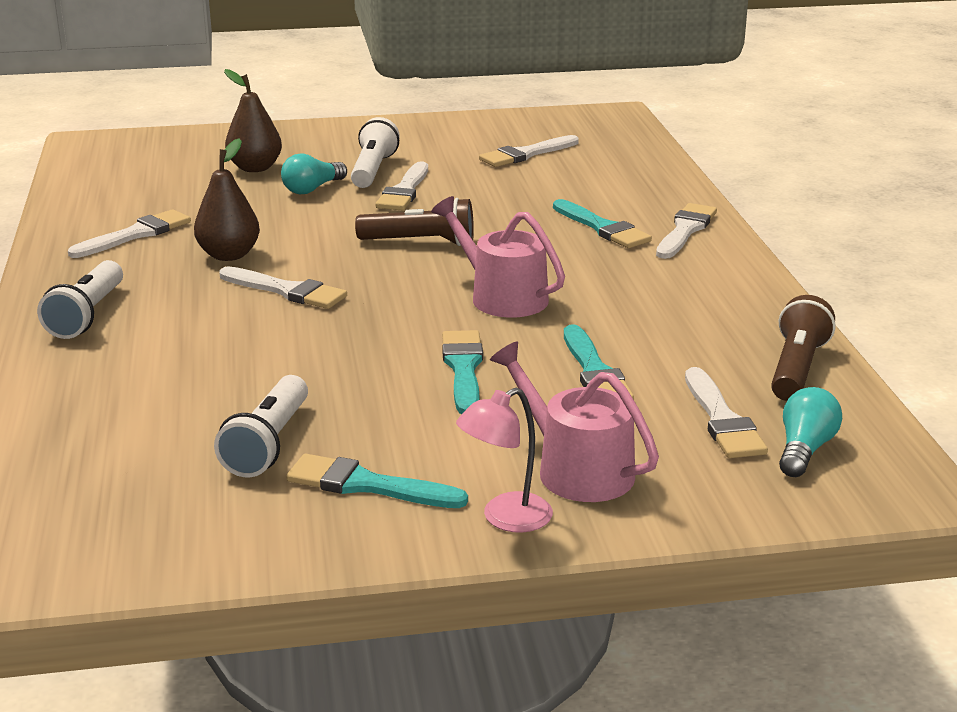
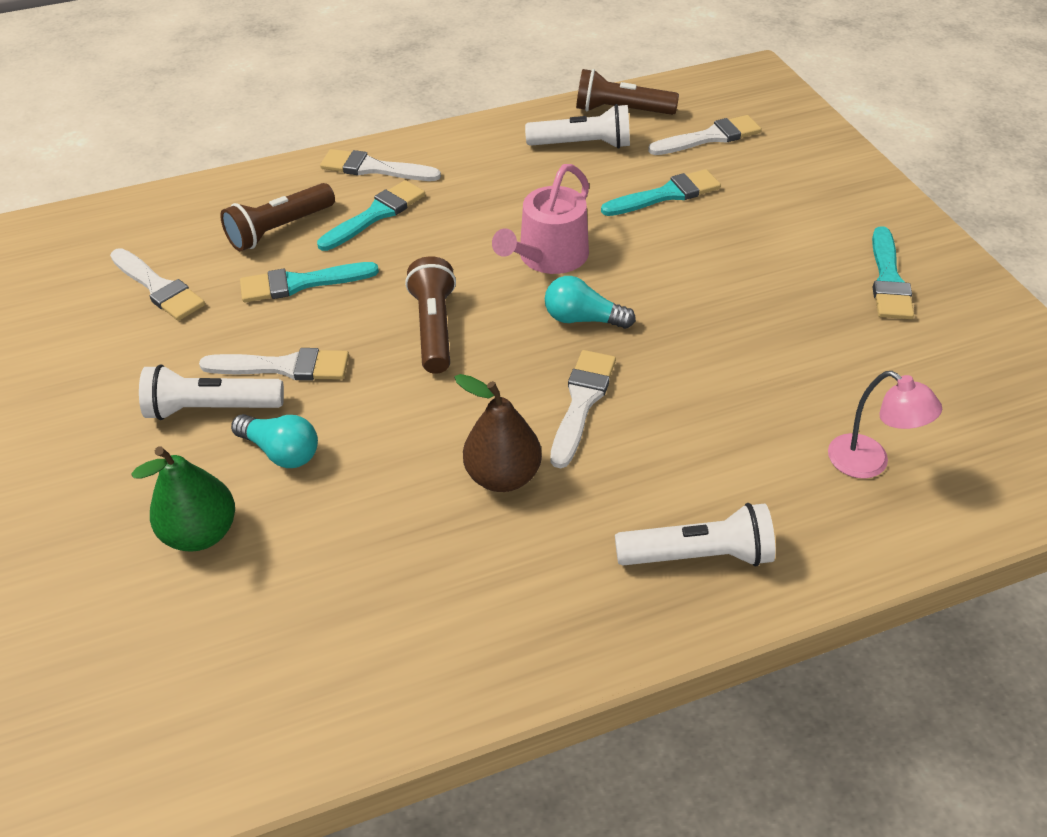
camera: 100 degrees left, 20 degrees up
white brush [68,209,191,258] -> none
white flashlight [214,375,308,477] -> white flashlight moved to [525,104,630,149]
brown pear [224,69,282,172] -> green pear [131,446,235,552]
turquoise brush [442,330,483,414] -> turquoise brush moved to [240,262,379,302]
pink lamp [456,388,553,533] -> pink lamp moved to [828,371,942,479]
pink watering can [490,341,659,502] -> none
turquoise light bulb [779,387,842,477] -> turquoise light bulb moved to [545,276,636,329]
none -> brown flashlight [220,183,335,251]

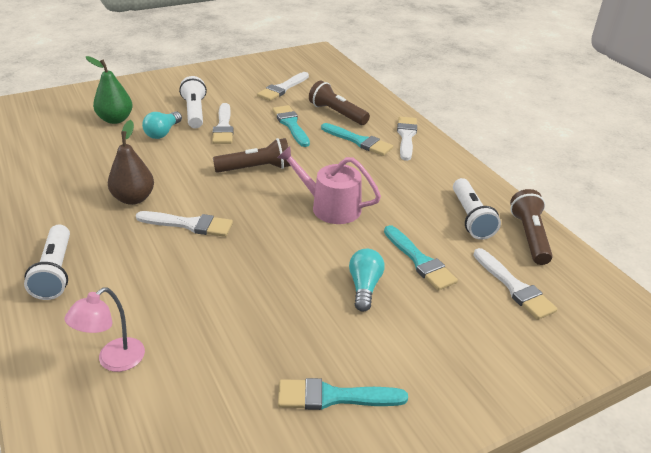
camera: 80 degrees right, 10 degrees down
turquoise light bulb [545,276,636,329] -> turquoise light bulb moved to [349,248,385,312]

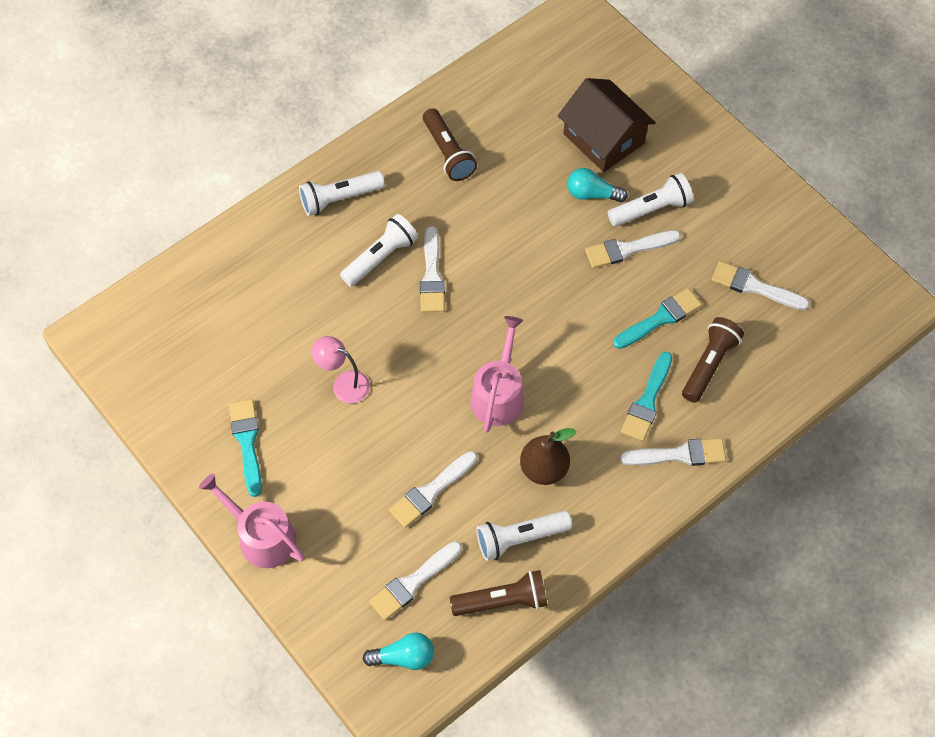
camera: 80 degrees right, 25 degrees up
pink lamp [64,288,145,372] -> pink lamp moved to [312,336,370,403]
green pear [86,56,133,124] -> brown house [558,78,656,172]
brown pear [108,120,154,205] -> brown pear moved to [520,428,576,485]
brown flashlight [213,138,291,173] -> brown flashlight moved to [423,108,477,181]
turquoise light bulb [349,248,385,312] -> turquoise light bulb moved to [363,632,434,670]
turquoise brush [384,225,458,291] -> white brush [389,451,477,528]
none -> pink watering can [199,473,305,568]
none -> white flashlight [340,214,418,287]

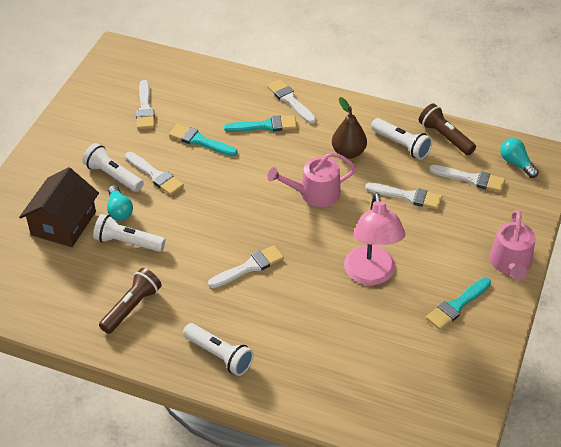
camera: 120 degrees left, 15 degrees down
pink lamp [312,336,370,403] -> pink lamp [344,192,405,285], size x1.75
white flashlight [340,214,418,287] -> white flashlight moved to [93,214,165,252]
brown flashlight [682,317,744,403] -> none

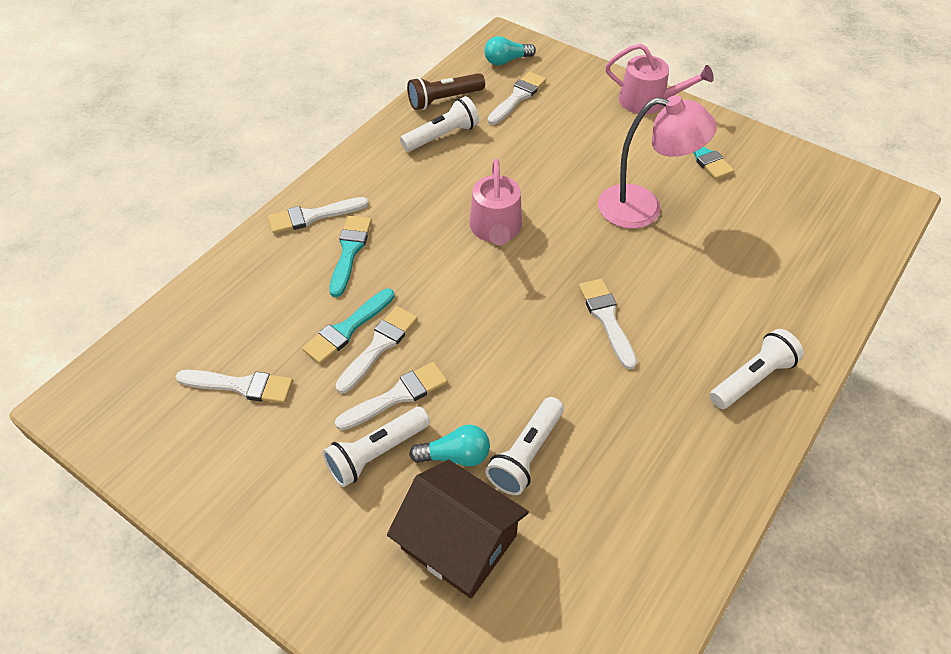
camera: 75 degrees left, 5 degrees up
brown flashlight [99,268,162,334] -> none
brown pear [332,97,367,159] -> none
white brush [365,183,442,209] -> white brush moved to [336,306,418,394]

